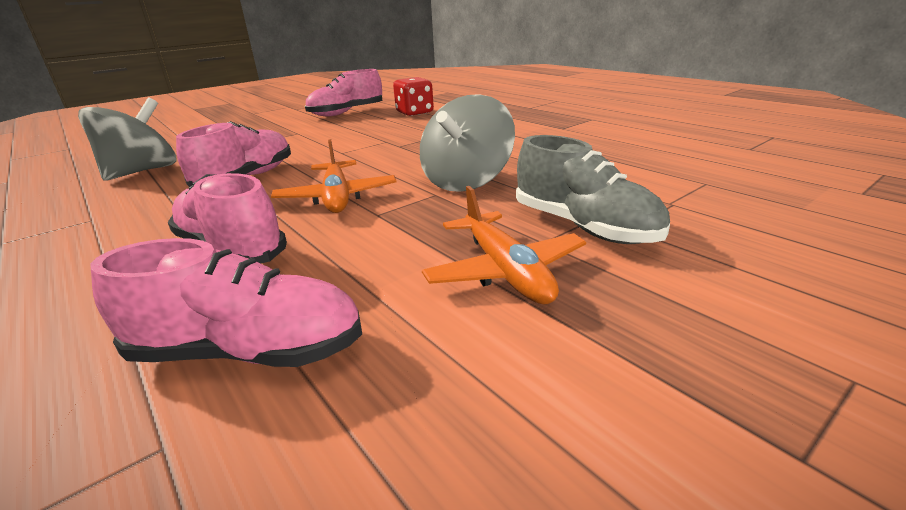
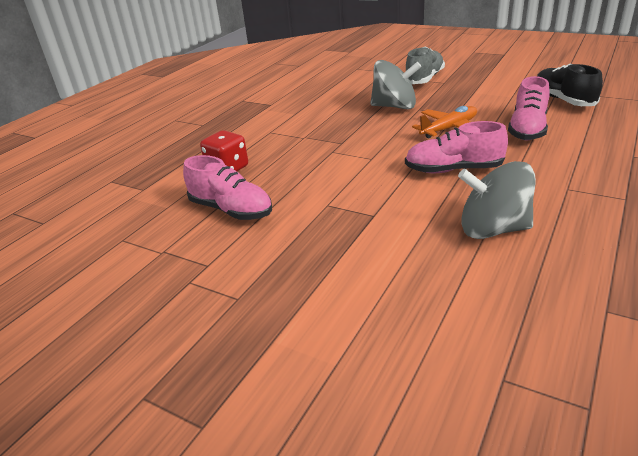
camera: 110 degrees left, 5 degrees up
pink shoe [90,238,362,367] -> black shoe [537,63,603,106]
orange plane [422,186,586,304] -> none

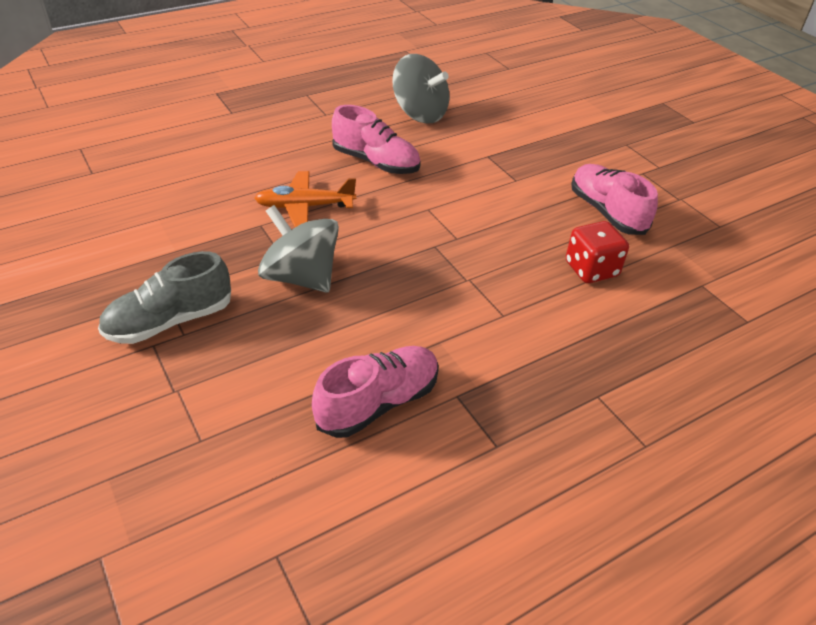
camera: 155 degrees left, 10 degrees up
pink shoe [508,76,550,140] -> pink shoe moved to [312,346,439,438]
black shoe [537,63,603,106] -> none

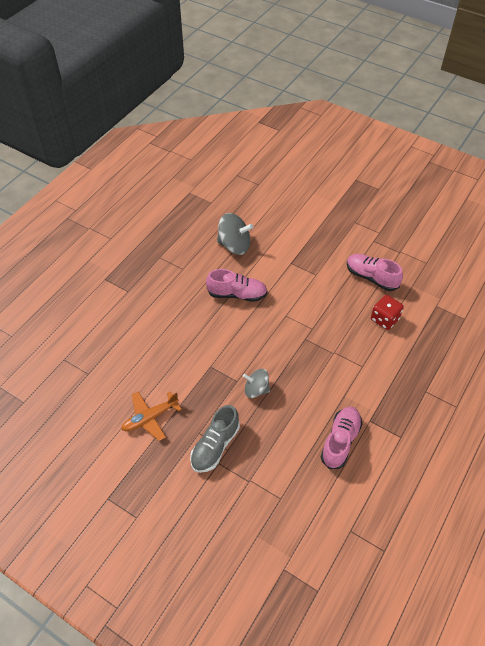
camera: 25 degrees left, 10 degrees up
orange plane [254,171,356,227] -> orange plane moved to [121,391,182,441]
grey spinning top [258,205,339,292] -> grey spinning top [243,369,270,398], size x0.64

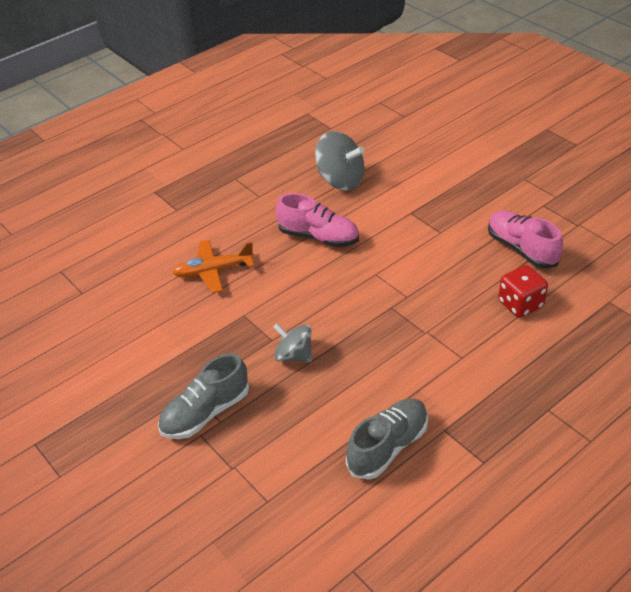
camera: 20 degrees right, 10 degrees down
orange plane [121,391,182,441] -> orange plane moved to [172,240,254,293]
pink shoe [321,407,362,469] -> grey shoe [346,399,428,480]

